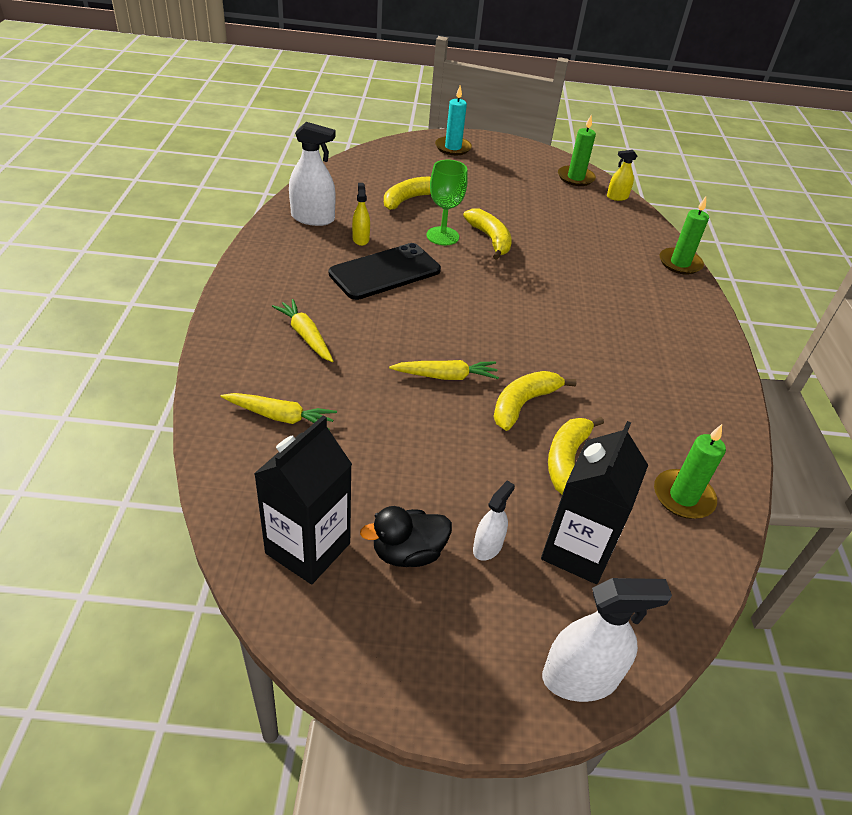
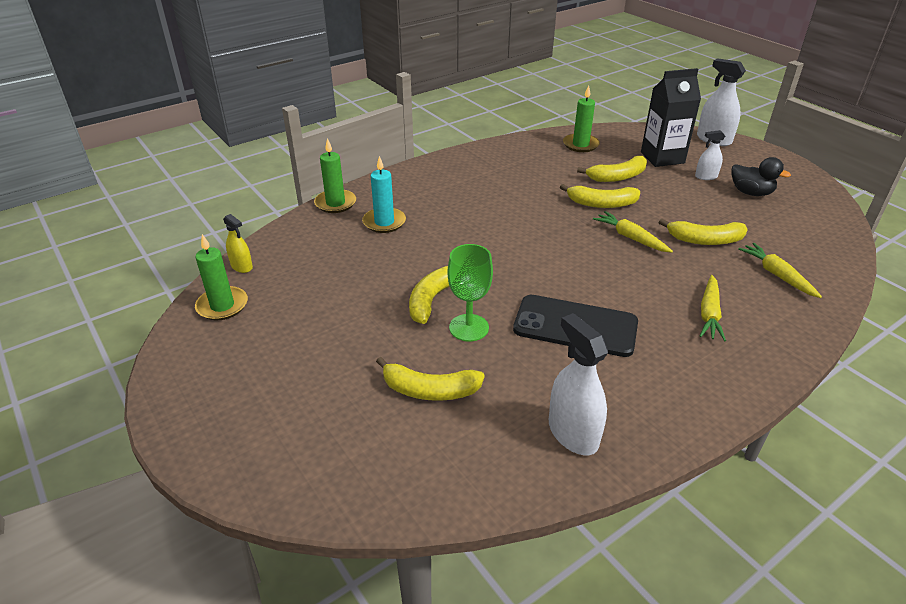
camera: 125 degrees left, 5 degrees down
black carton [254,416,352,584] -> none
yellow spray bottle [352,183,370,246] -> none
turquoise candle [435,86,472,155] -> turquoise candle moved to [362,156,406,233]
none -> yellow banana [658,219,748,245]

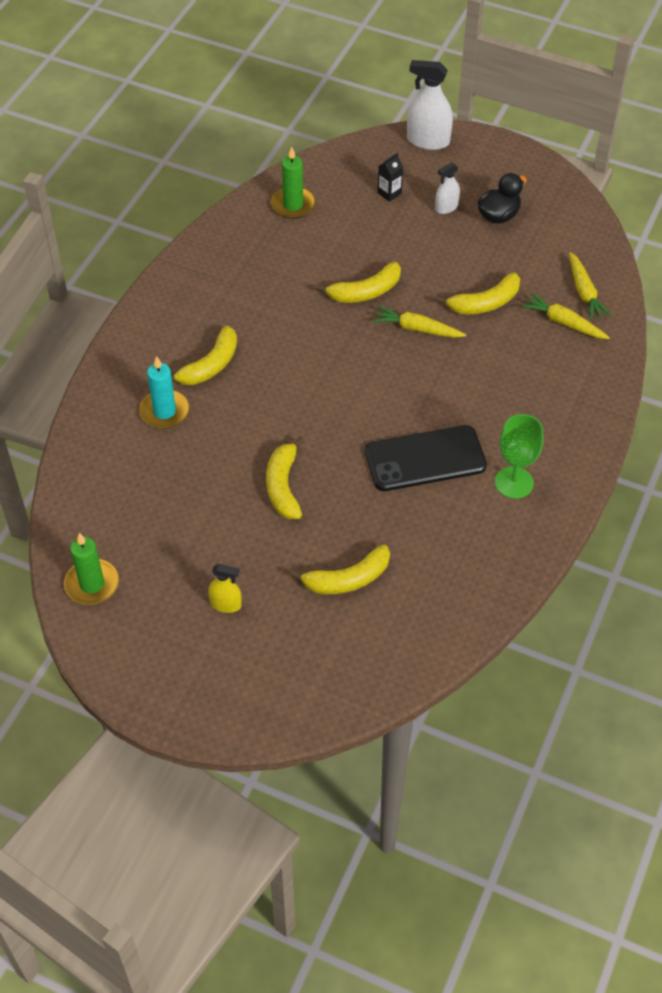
camera: 30 degrees left, 15 degrees up
yellow spray bottle [223,214,253,273] -> yellow spray bottle moved to [208,564,242,613]
green candle [314,138,356,213] -> none
green goblet [447,244,493,342] -> green goblet moved to [495,414,544,499]
white spray bottle [549,313,608,455] -> none
yellow banana [577,156,647,182] -> yellow banana moved to [171,326,237,385]
black carton [641,68,701,167] -> black carton [378,153,403,202], size x0.45
yellow carrot [700,275,726,341] -> yellow carrot moved to [569,252,611,320]
black duck [732,157,791,196] -> black duck turned 45 degrees counterclockwise [478,173,527,224]

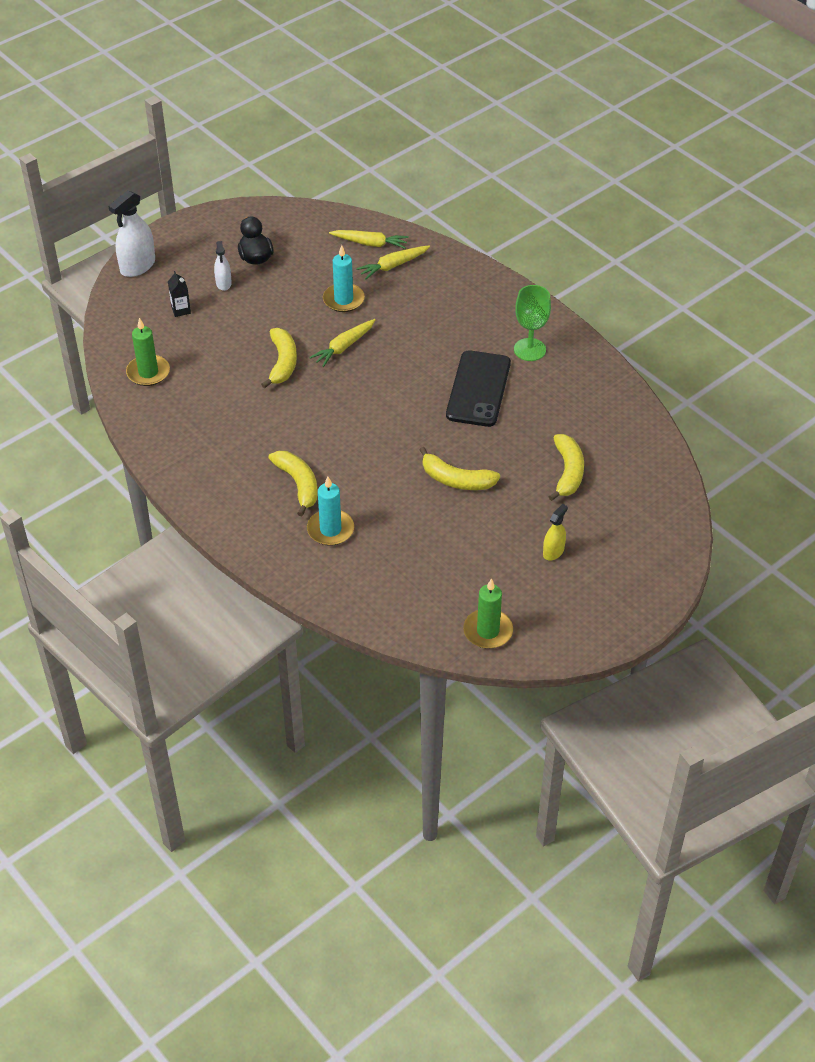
camera: 65 degrees left, 5 degrees down
yellow banana [436,272,520,314] -> turquoise candle [323,245,365,312]

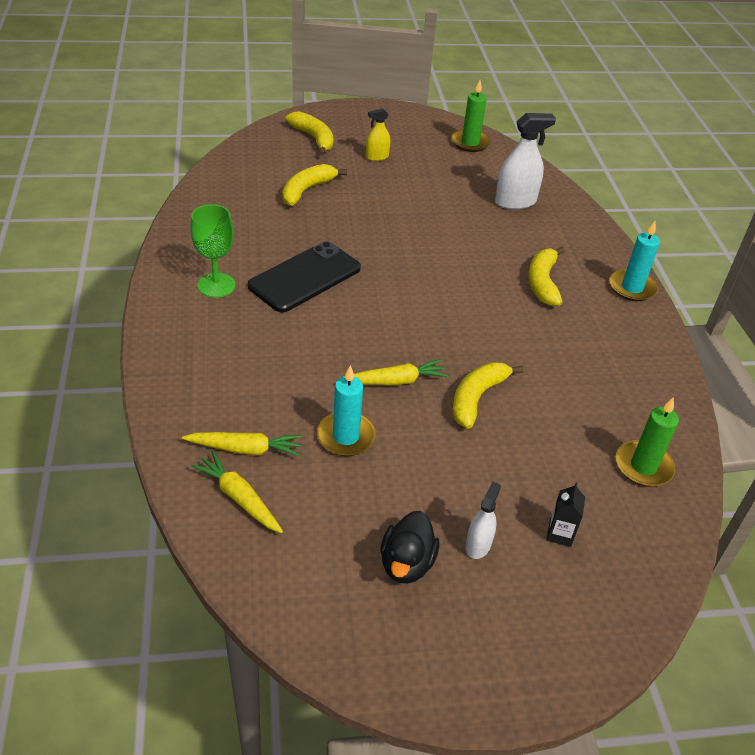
camera: 150 degrees left, 5 degrees down
white spray bottle [108,190,155,277] -> white spray bottle moved to [495,113,556,210]
turquoise candle [307,476,354,546] -> turquoise candle moved to [609,221,660,301]
yellow banana [419,447,500,490] -> yellow banana moved to [286,111,333,156]

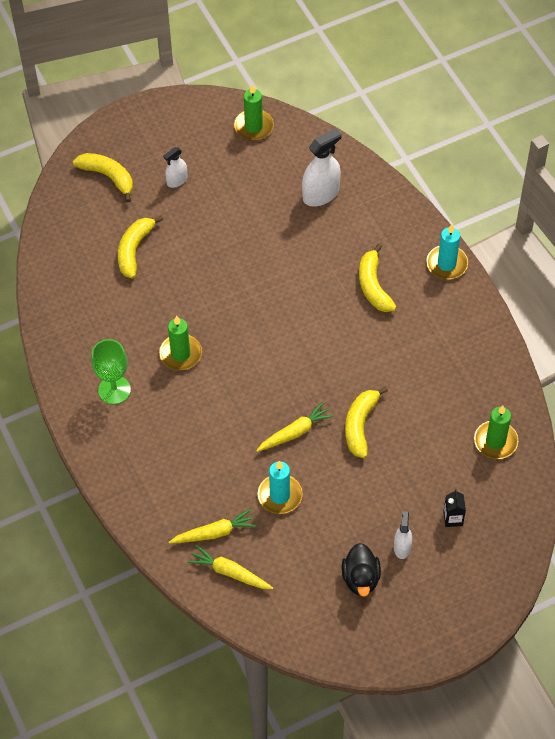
camera: 15 degrees left, 15 degrees up
black phone [248,241,361,312] -> green candle [159,316,202,370]
yellow spray bottle [366,108,390,161] -> white spray bottle [164,147,187,188]

